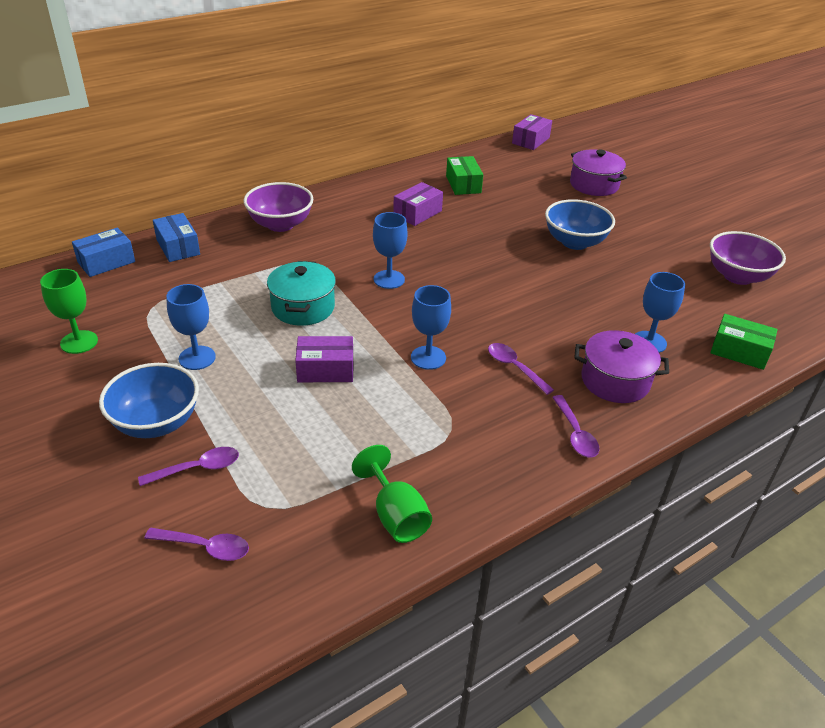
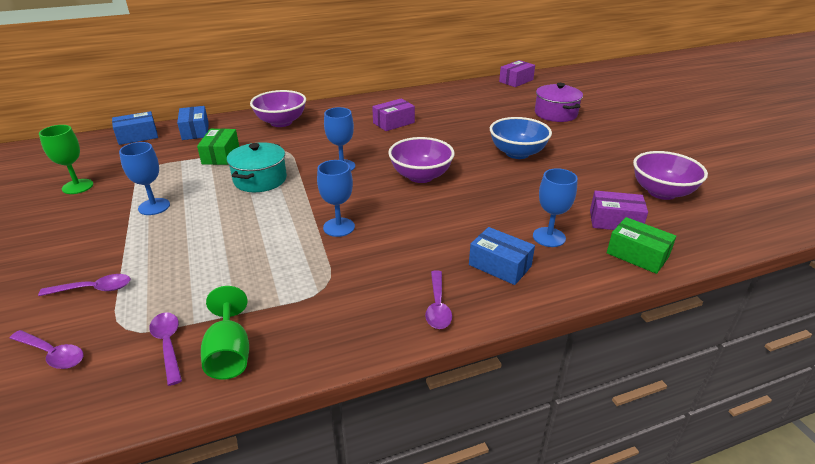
camera: 15 degrees right, 5 degrees down
blue bowl [99,363,199,438] -> none
purple box [295,336,353,382] -> purple box moved to [590,190,648,230]
green box [446,156,483,195] -> green box moved to [197,129,239,165]
purple spoon [488,343,554,395] -> purple spoon moved to [149,312,182,386]
purple pot [574,330,669,403] -> blue box [469,227,535,285]
none -> purple bowl [388,137,455,183]

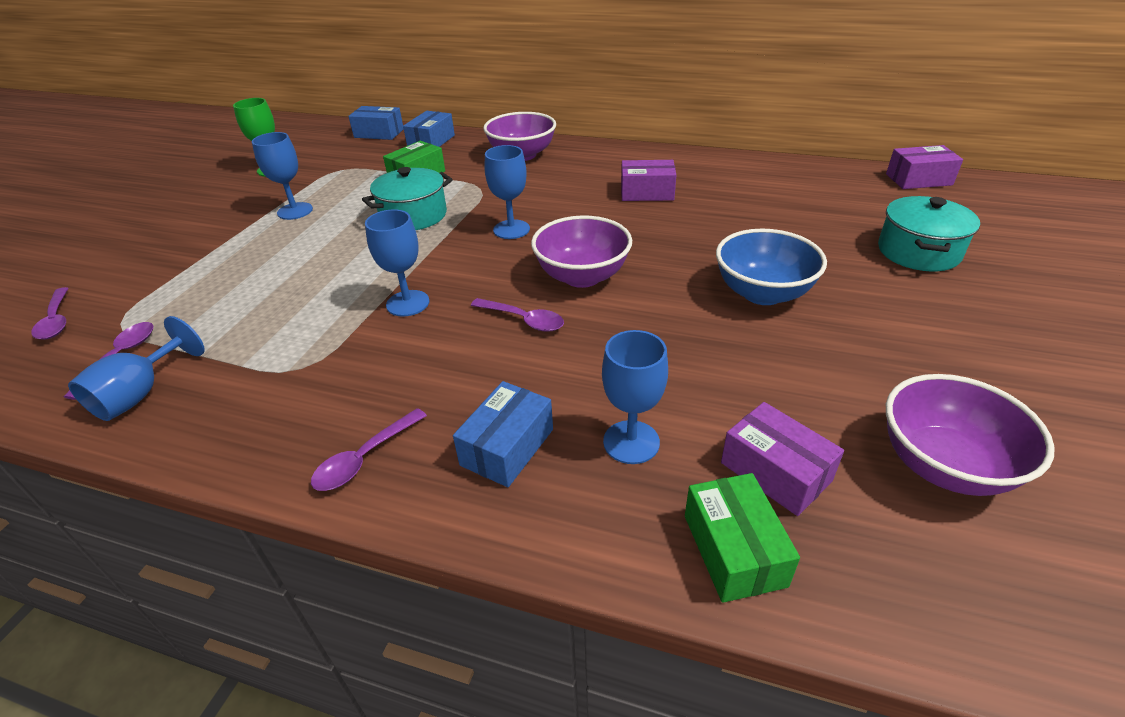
camera: 40 degrees right, 5 degrees up
purple spoon [38,274,130,296] -> purple spoon moved to [471,298,564,332]
green goblet [201,286,249,380] -> blue goblet [68,316,205,421]
blue box [469,227,535,285] -> blue box turned 45 degrees clockwise [453,381,553,487]
purple pot [535,83,583,122] -> turquoise pot [878,196,980,271]

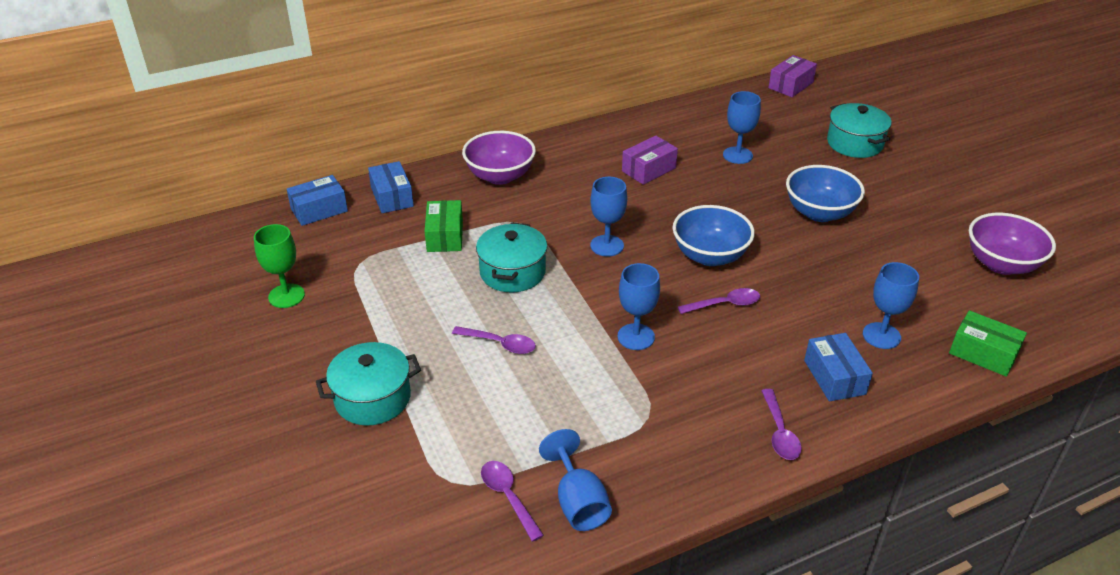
camera: 45 degrees left, 0 degrees up
purple spoon [31,287,68,340] -> purple spoon moved to [452,326,536,354]
blue goblet [252,132,313,220] -> blue goblet moved to [723,91,761,164]
purple bowl [531,215,632,288] -> blue bowl [672,205,755,266]
purple box [721,402,844,516] -> none
none -> turquoise pot [316,342,421,426]

